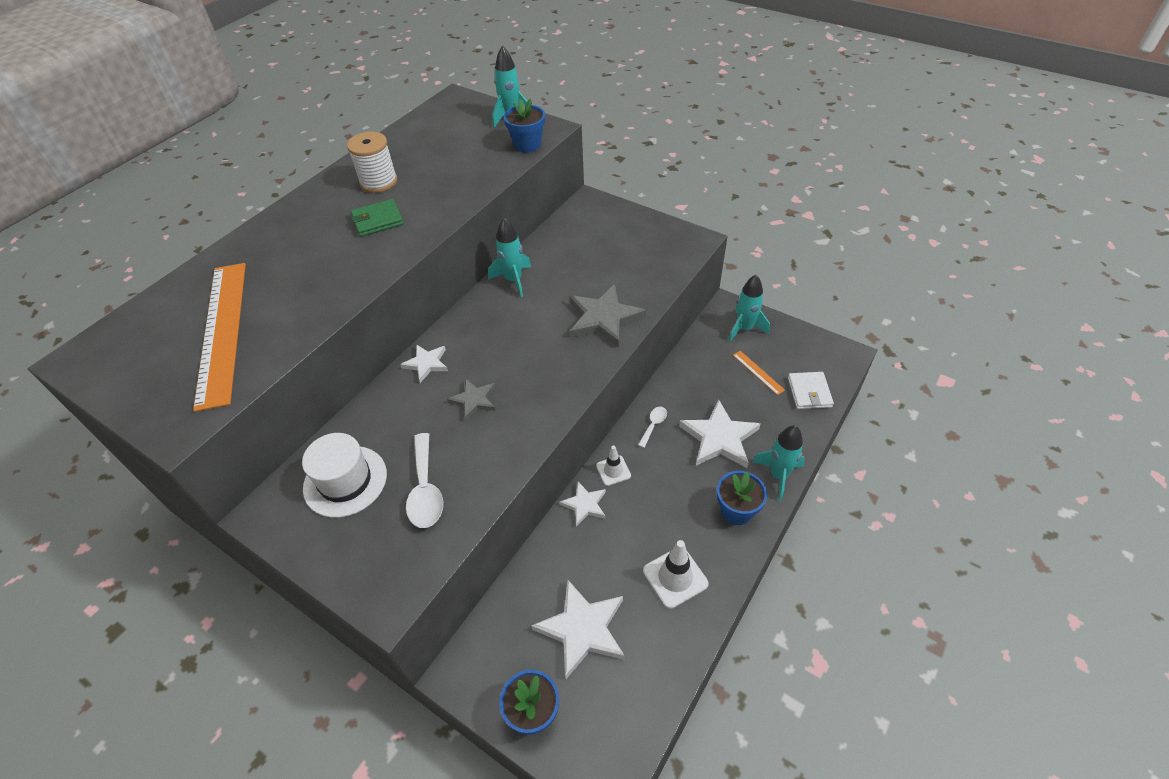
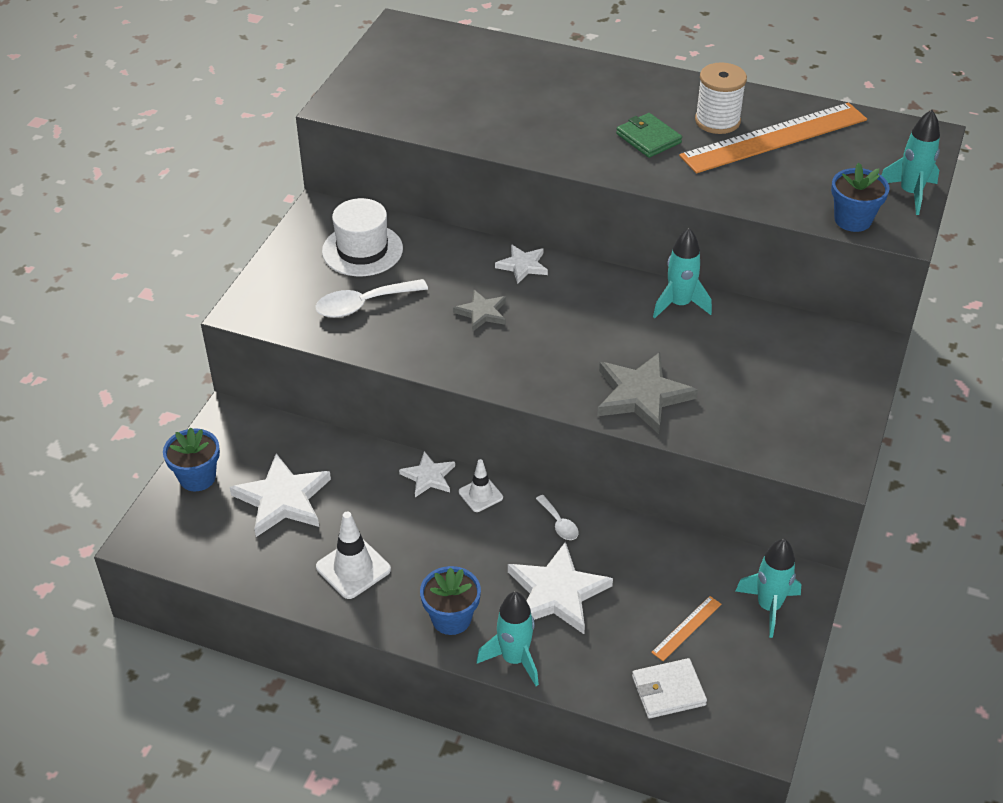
camera: 75 degrees right, 5 degrees down
orange ruler [193,263,246,412] -> orange ruler moved to [679,103,867,173]
white spoon [638,406,667,448] -> white spoon turned 45 degrees clockwise [536,495,579,540]

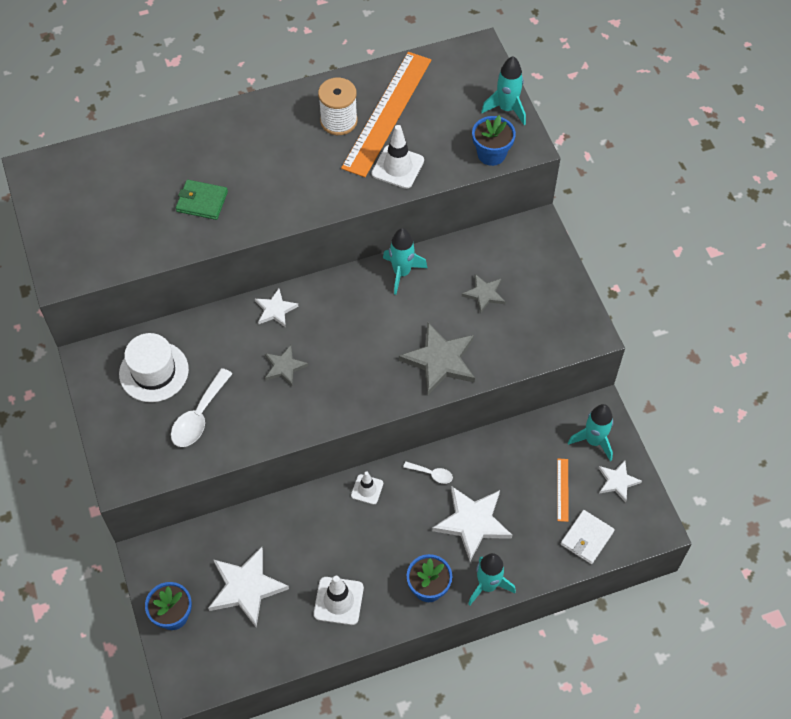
camera: 40 degrees left, 15 degrees up
white star [399,451,455,497] -> white star moved to [599,460,642,503]
green wallet [616,113,682,158] -> green wallet moved to [176,180,228,220]
none -> white traffic cone [372,125,424,189]
none -> grey star [462,274,505,314]

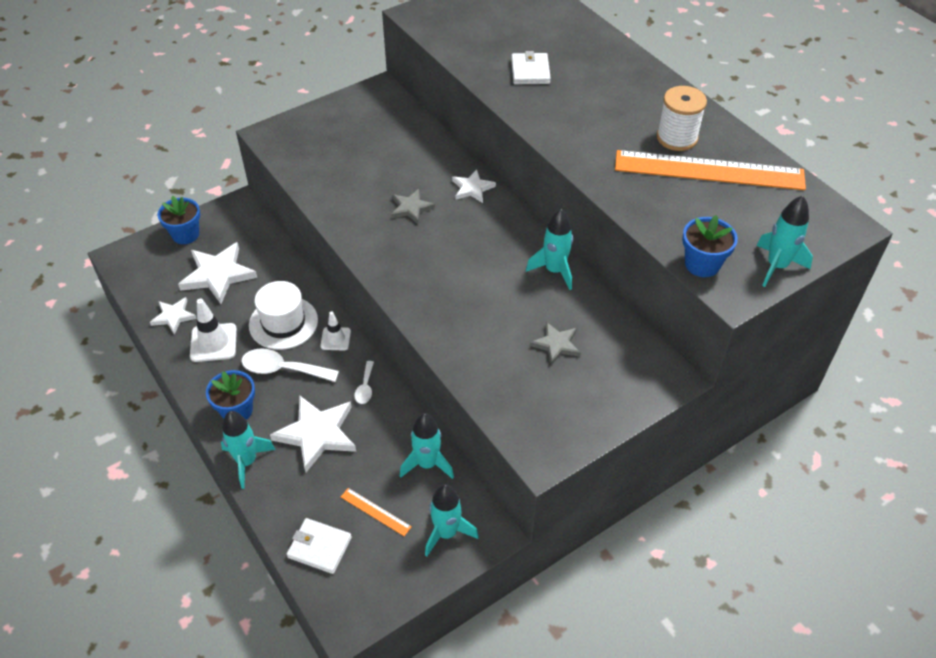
camera: 75 degrees right, 10 degrees down
white hat [119,333,189,402] -> white hat moved to [249,281,318,350]
white spoon [171,368,232,447] -> white spoon moved to [241,349,339,382]
green wallet [176,180,228,220] -> white wallet [511,51,551,84]
white traffic cone [372,125,424,189] -> none
grey star [399,322,475,395] -> none
orange ruler [557,459,569,522] -> orange ruler turned 45 degrees clockwise [341,488,412,536]
white star [599,460,642,503] -> white star moved to [150,297,197,334]
none -> turquoise rocket [400,413,454,479]

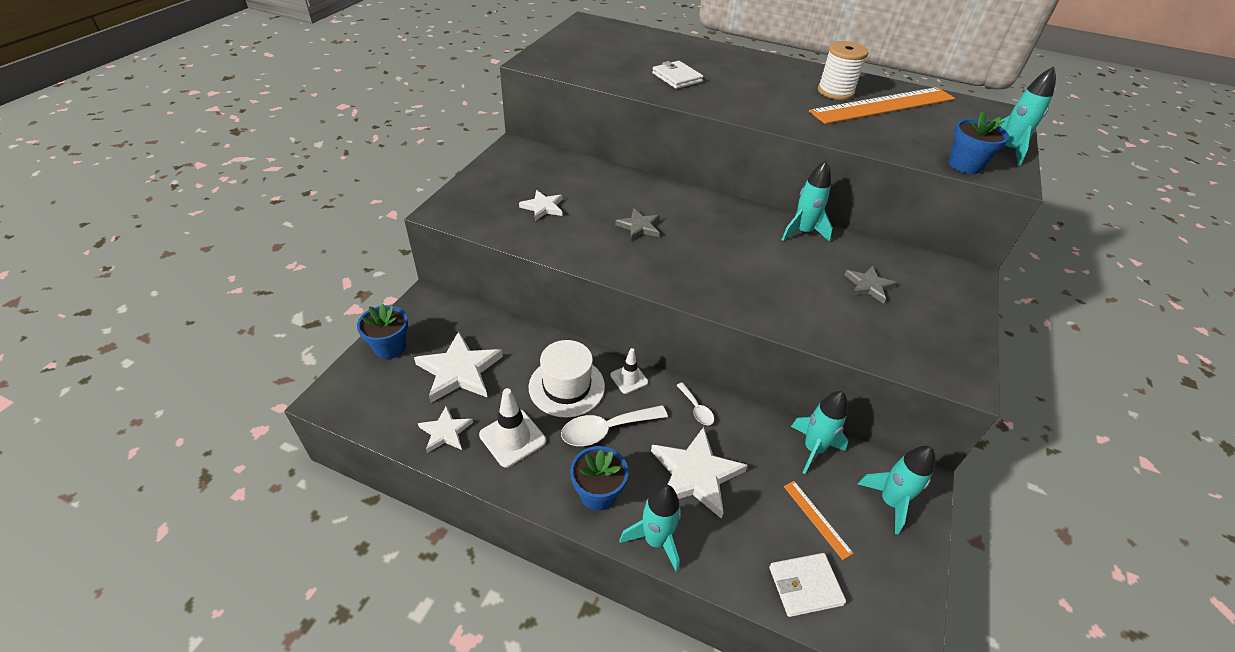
camera: 35 degrees left, 5 degrees down
orange ruler [341,488,412,536] -> orange ruler turned 60 degrees clockwise [784,481,853,560]
white star [452,169,496,203] -> white star moved to [519,190,562,221]

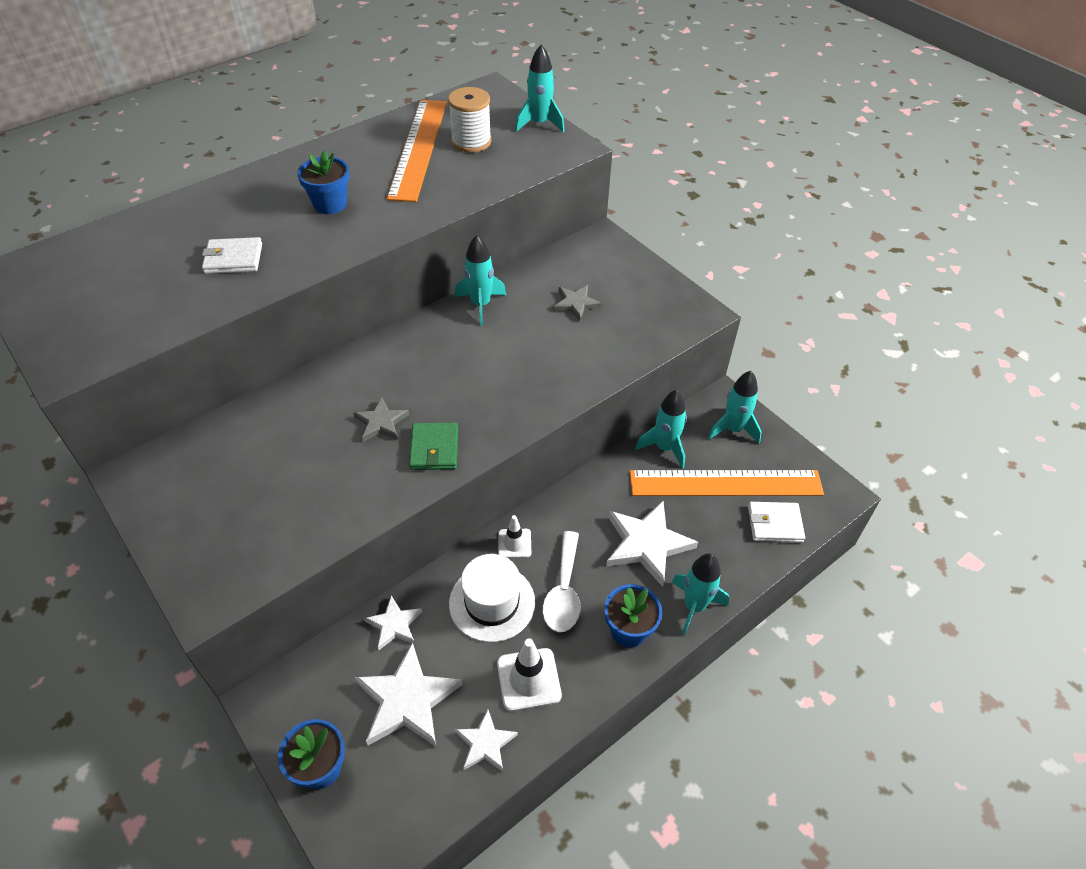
camera: 60 degrees left, 5 degrees up
white star [519,190,562,221] -> white star moved to [364,596,422,650]
white spoon [676,382,714,425] -> none
white wallet [769,553,846,617] -> white wallet turned 75 degrees clockwise [748,502,805,542]
orange ruler [784,481,853,560] -> orange ruler [630,470,824,496], size x2.48
white spool [818,41,868,100] -> white spool moved to [448,87,492,153]
blue flower pot [949,110,1009,174] -> blue flower pot moved to [297,150,350,214]
none -> green wallet [409,422,458,470]

